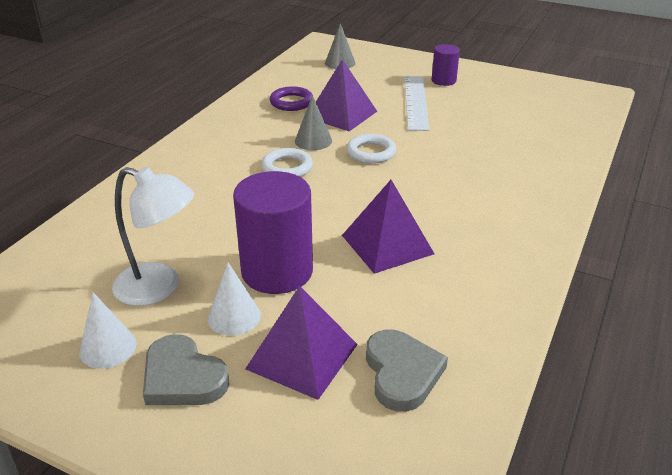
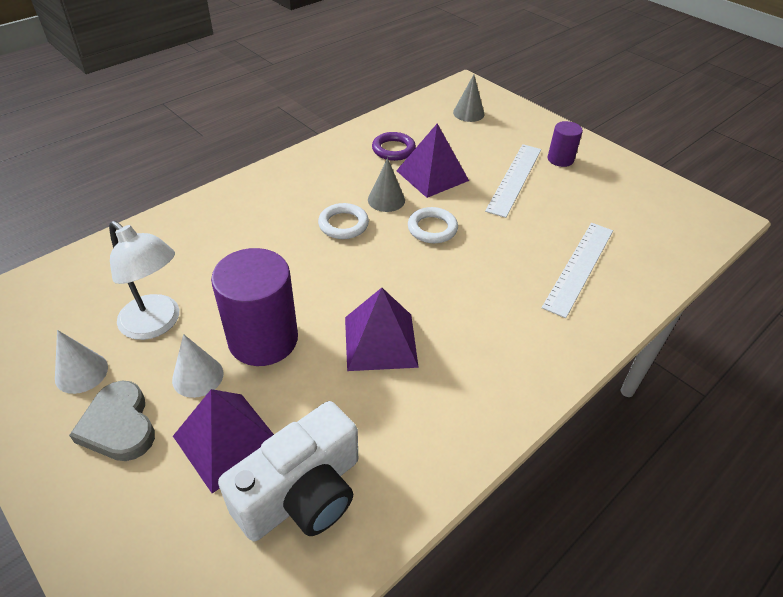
camera: 20 degrees right, 10 degrees up
grey heart [366,329,448,412] -> white camera [218,401,358,541]
none -> white ruler [542,223,613,318]

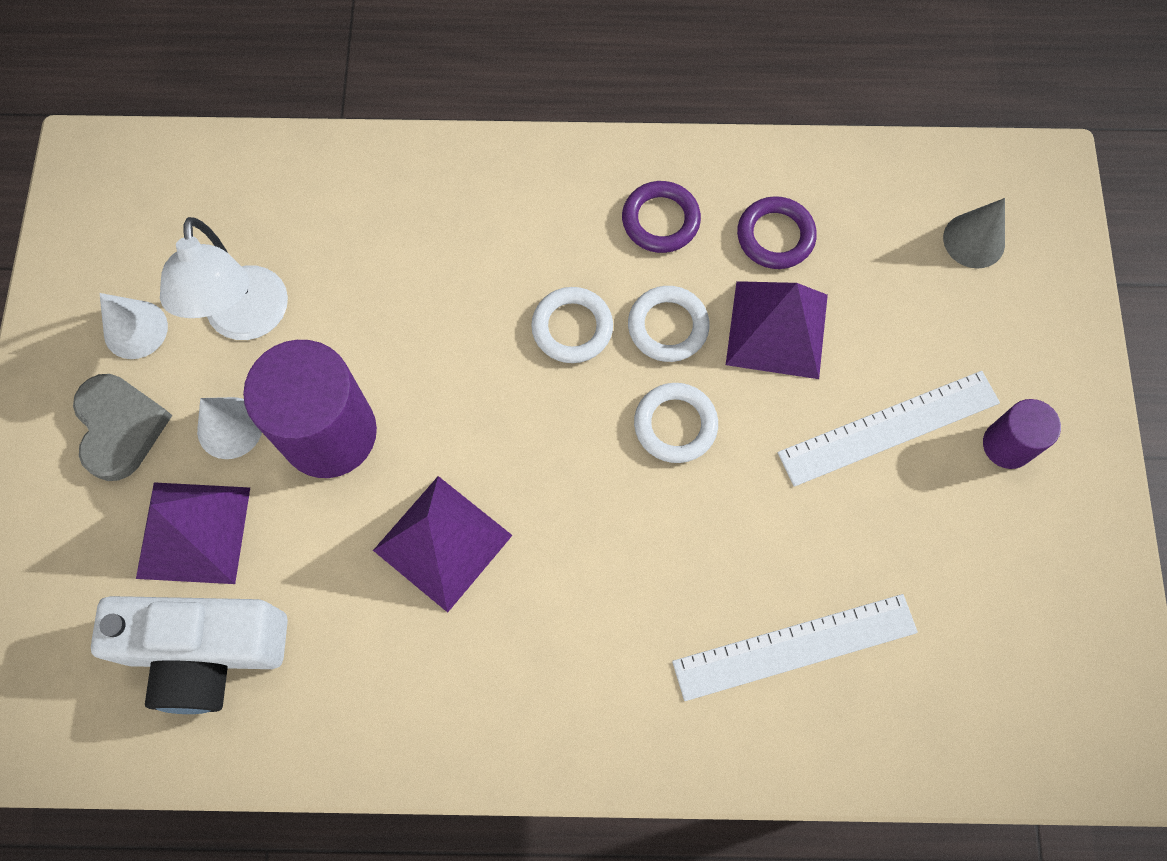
camera: 45 degrees right, 25 degrees up
grey heart [69,381,155,461] -> grey heart turned 150 degrees clockwise [73,374,172,481]
grey cone [368,158,405,212] -> white ring [628,286,710,362]
none -> purple ring [622,181,701,253]

